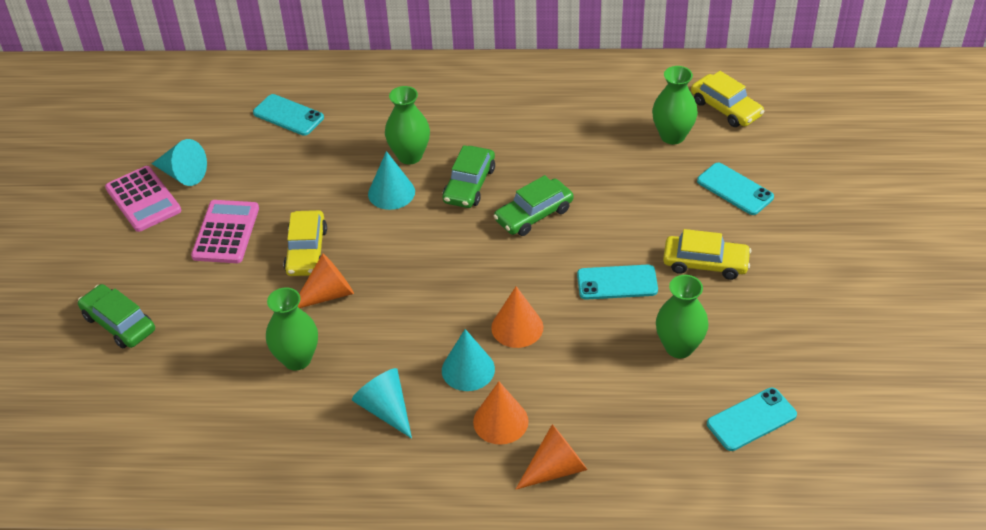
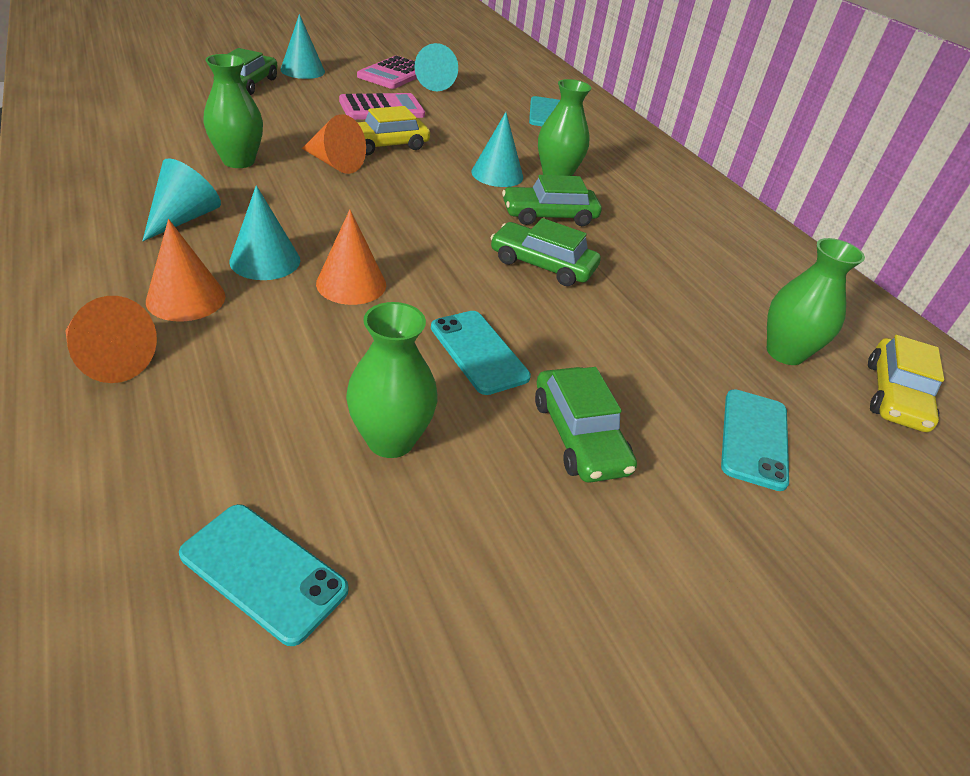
camera: 55 degrees right, 5 degrees down
yellow car [663,229,751,280] -> green car [535,367,637,483]
none -> turquoise cone [280,14,325,79]

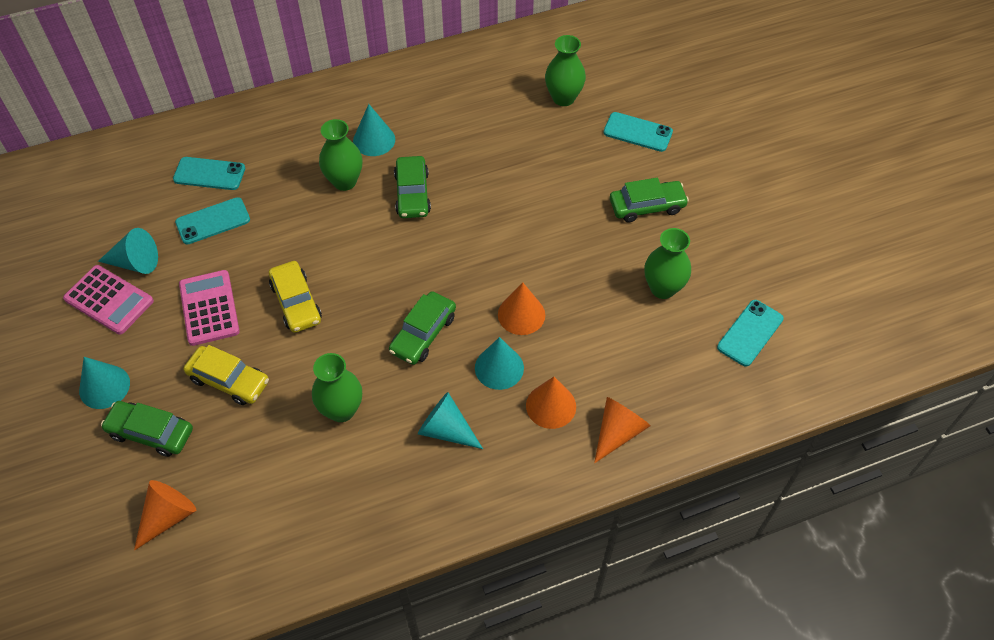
camera: 80 degrees left, 15 degrees up
orange cone [302,114,366,174] -> orange cone moved to [134,480,196,551]
turquoise phone [431,311,531,395] -> turquoise phone moved to [175,197,250,244]
turquoise cone [471,112,523,187] -> turquoise cone moved to [353,104,395,156]
green car [491,218,601,286] -> green car moved to [389,291,456,365]
yellow car [868,335,944,432] -> yellow car moved to [184,345,269,405]

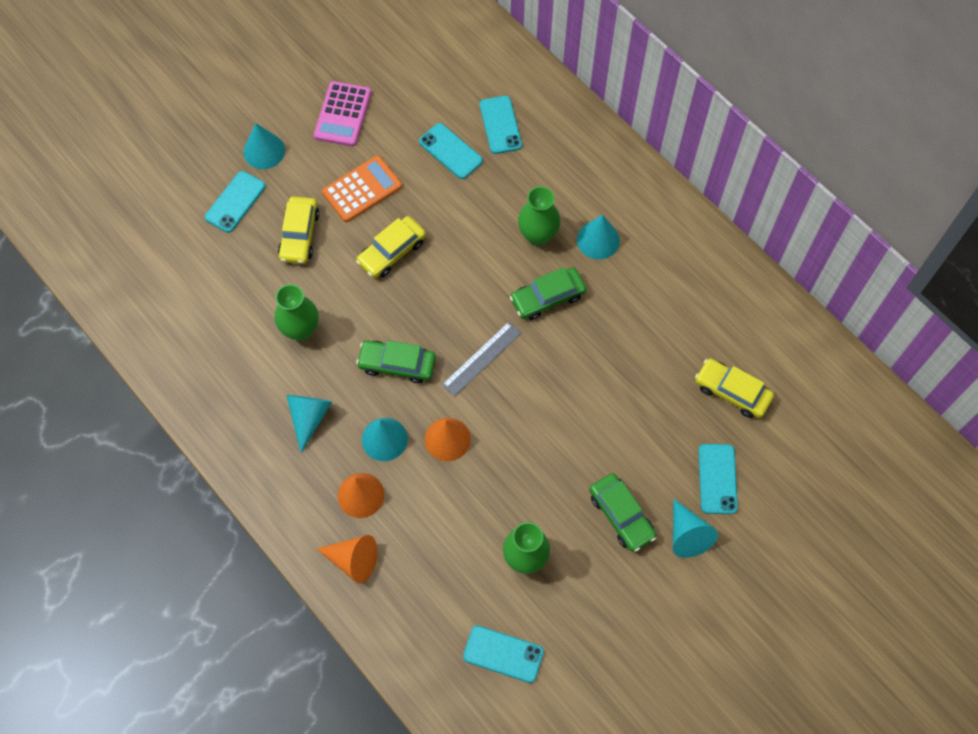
camera: 70 degrees right, 10 degrees up
turquoise cone [98,228,158,274] -> turquoise cone moved to [673,499,718,558]
green car [101,401,193,457] -> turquoise phone [205,171,266,233]
orange cone [134,480,196,551] -> none
pink calculator [179,270,240,346] -> orange calculator [322,156,402,222]
green vase [545,35,586,106] -> yellow car [695,358,774,418]
none -> grey ruler [442,322,521,397]

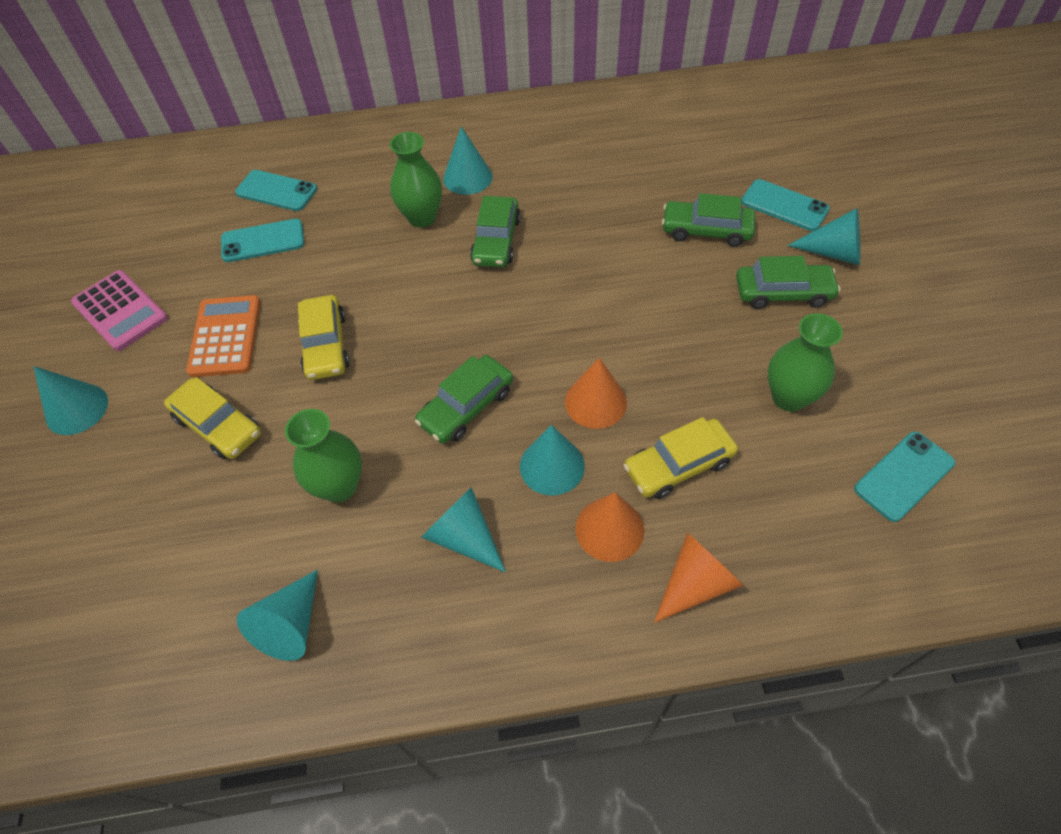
camera: 55 degrees left, 10 degrees down
turquoise phone [205,171,266,233] -> none
grey ruler [442,322,521,397] -> none
yellow car [695,358,774,418] -> yellow car moved to [623,417,738,499]
none -> turquoise cone [237,570,318,661]
none -> green car [662,193,755,247]

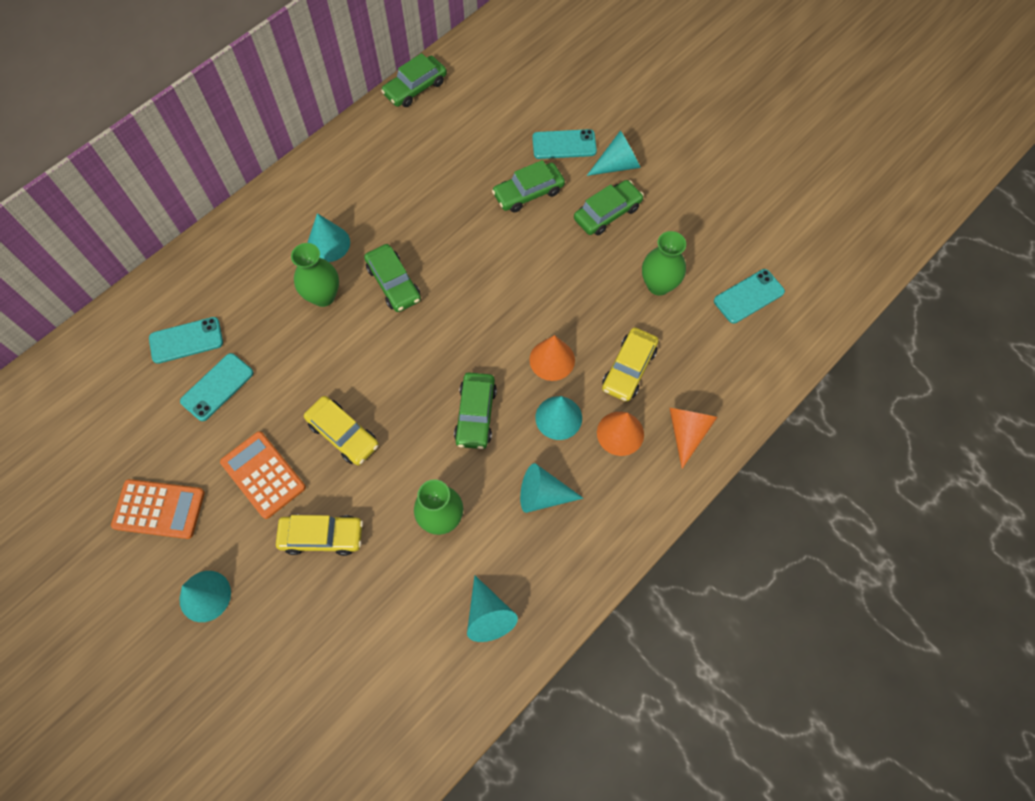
camera: 40 degrees left, 10 degrees up
pink calculator [71,270,168,351] -> orange calculator [111,479,205,539]
turquoise phone [854,431,955,522] -> turquoise phone turned 45 degrees clockwise [714,269,785,324]
none -> green car [381,53,447,107]

